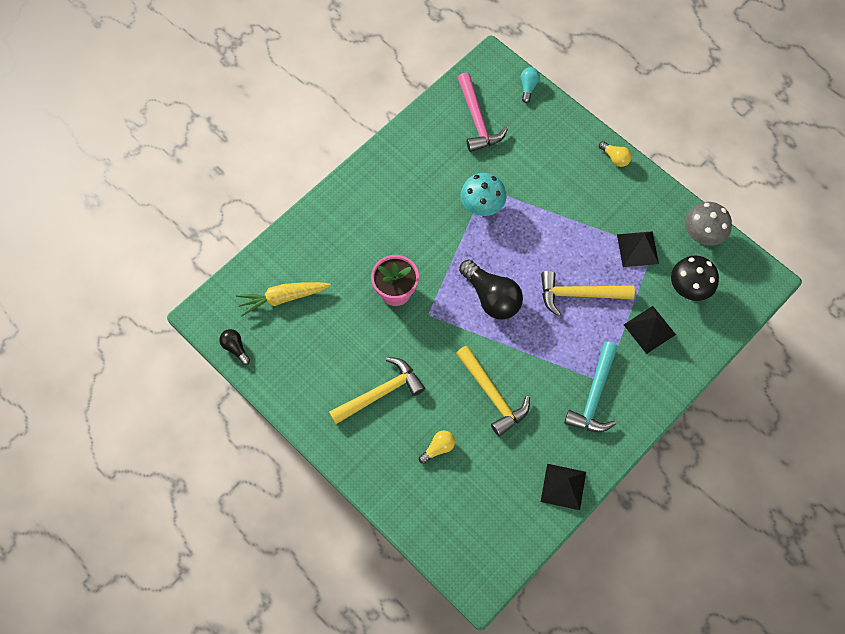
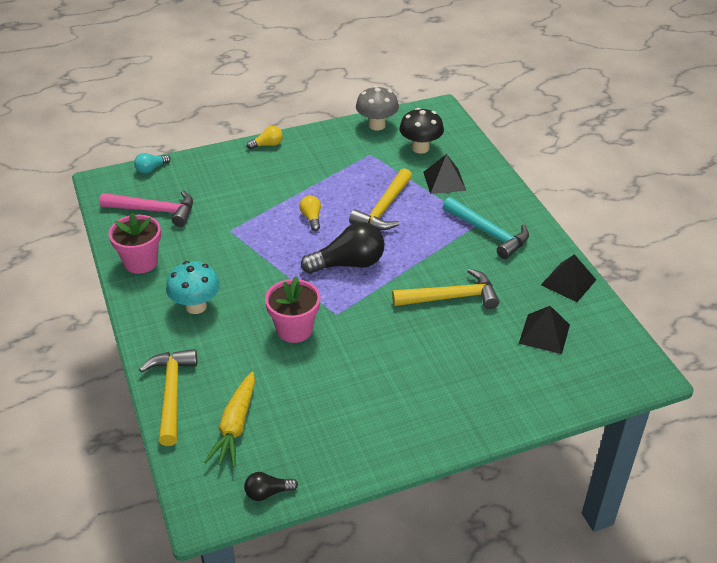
camera: 65 degrees left, 25 degrees down
yellow hammer [329,357,425,424] -> yellow hammer moved to [139,349,197,446]
yellow light bulb [419,431,455,464] -> yellow light bulb moved to [299,195,321,231]
turquoise mushroom [461,173,506,216] -> turquoise mushroom moved to [166,261,220,314]
turquoise light bulb [521,67,540,103] -> turquoise light bulb turned 75 degrees counterclockwise [134,153,171,174]
black pyramid [617,231,659,267] -> black pyramid moved to [519,306,570,354]
none -> pink flower pot [108,213,161,274]

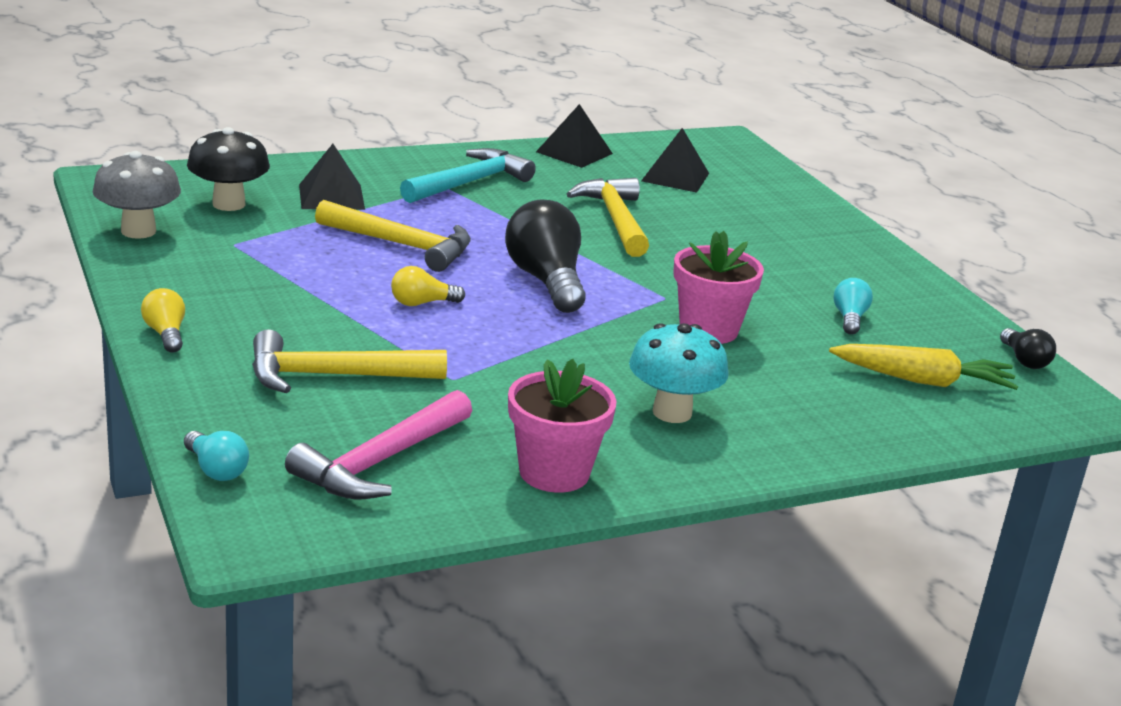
camera: 95 degrees left, 15 degrees down
pink hammer [100,190,193,227] -> pink hammer turned 150 degrees counterclockwise [285,390,472,500]
yellow hammer [139,349,197,446] -> yellow hammer moved to [252,329,447,393]
none -> turquoise light bulb [833,278,873,334]

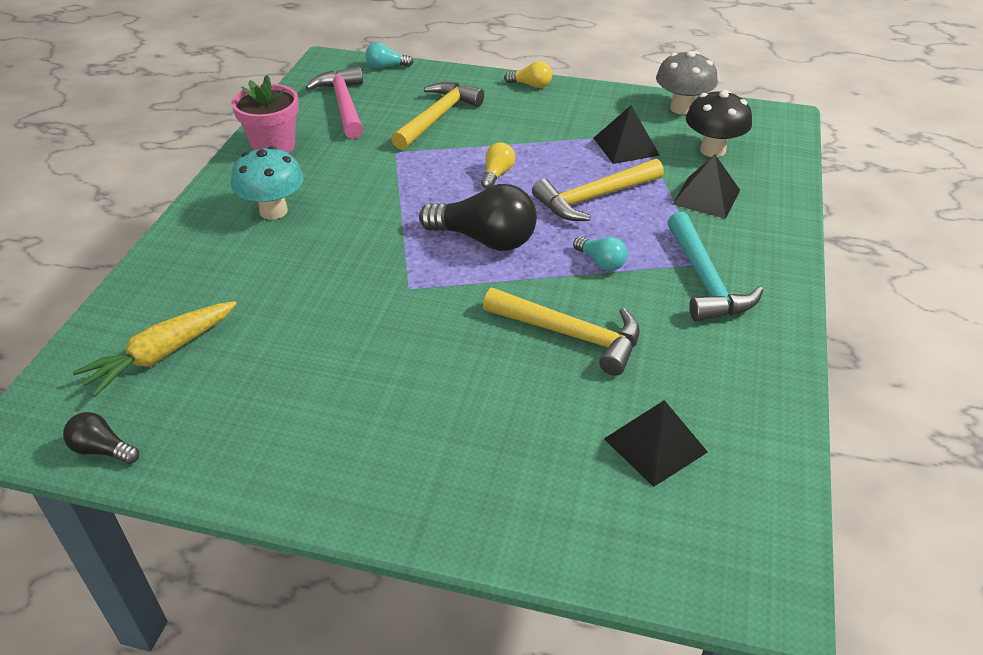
camera: 130 degrees right, 15 degrees up
black pyramid [536,104,613,168] -> black pyramid moved to [594,105,660,164]
pink flower pot [673,231,764,344] -> none
turquoise light bulb [833,278,873,334] -> turquoise light bulb moved to [573,237,627,271]

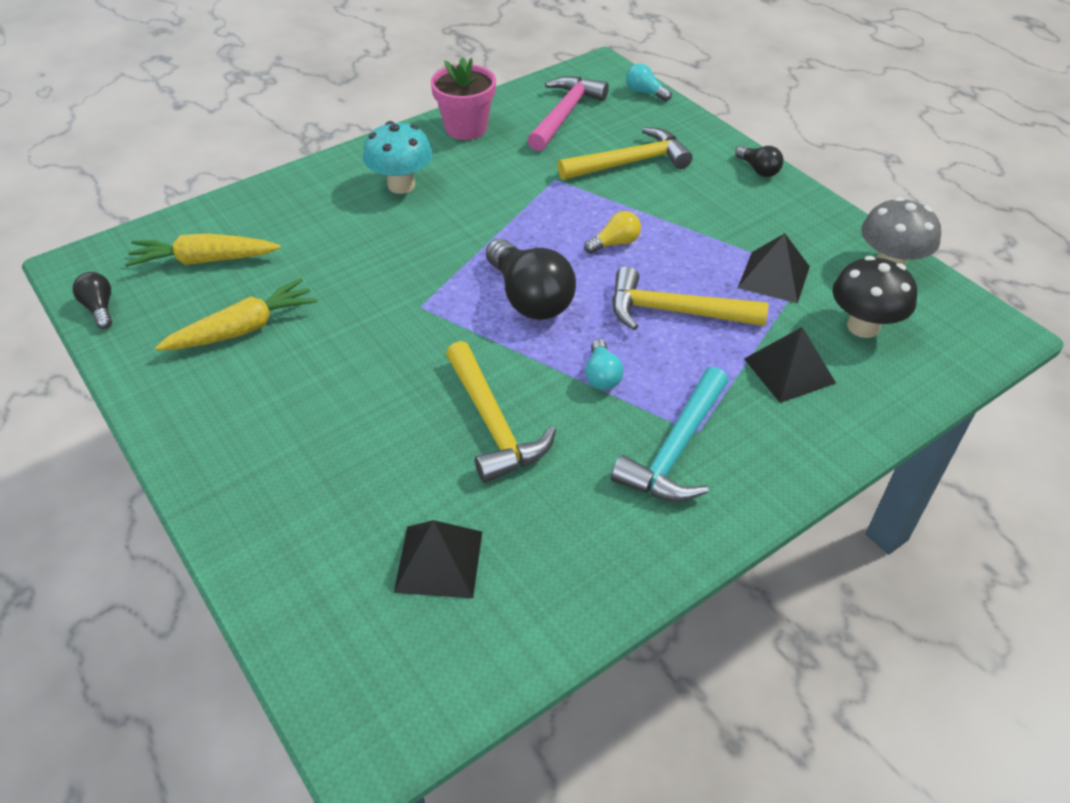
camera: 40 degrees right, 5 degrees up
yellow light bulb [504,61,552,88] -> black light bulb [735,146,783,177]
none -> yellow carrot [155,278,318,351]

